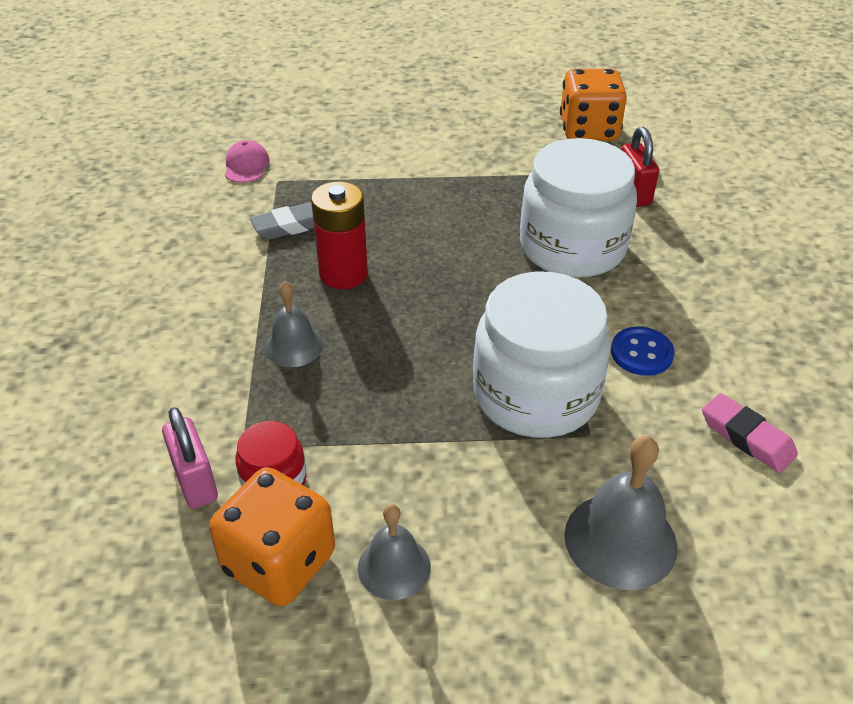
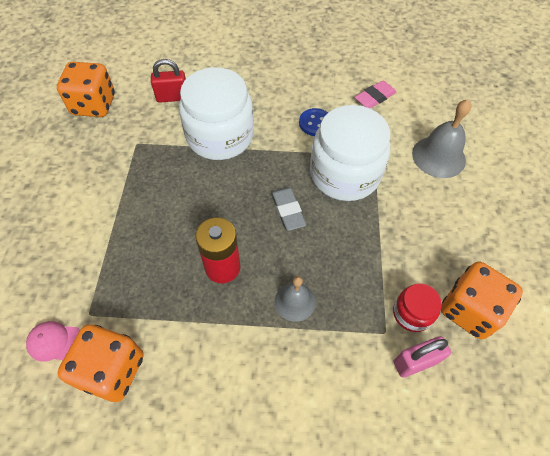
camera: 85 degrees left, 15 degrees up
grey eraser [250,202,314,240] -> grey eraser moved to [271,187,306,231]
grey bell [358,504,431,600] -> none
none -> orange dice [57,324,144,402]

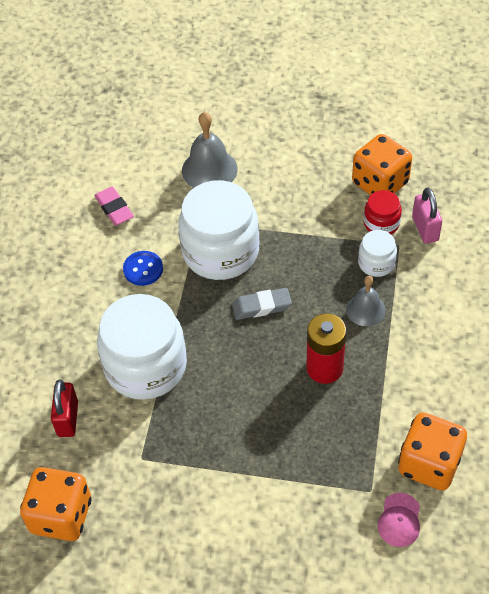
camera: 80 degrees left, 5 degrees down
none -> white jar [358,230,397,277]

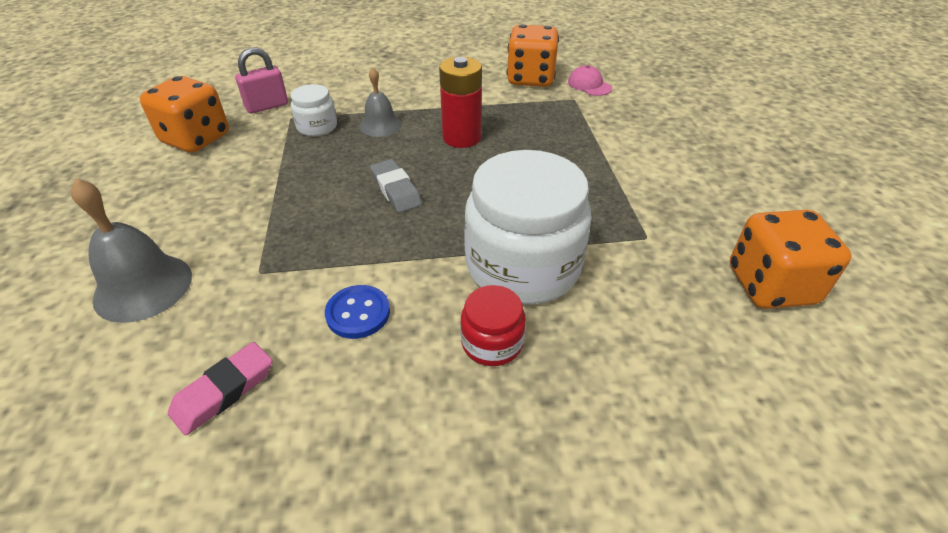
camera: 110 degrees left, 10 degrees down
red padlock [51,380,78,437] -> none
white jar [178,180,259,280] -> none
red jar [364,190,402,234] -> red jar moved to [460,285,526,366]
pink cap [378,493,420,547] -> pink cap turned 120 degrees counterclockwise [568,65,612,96]

